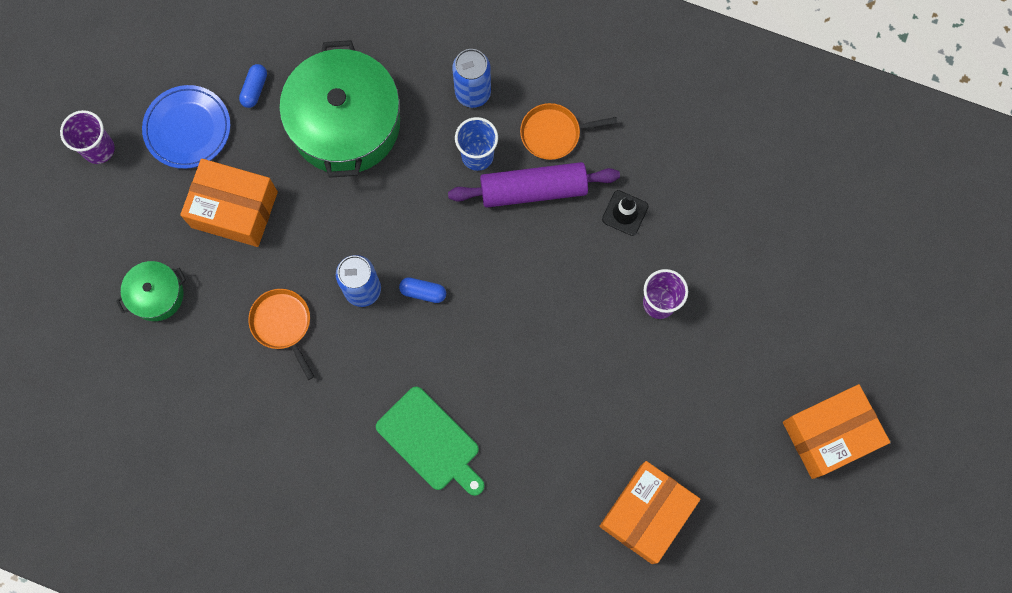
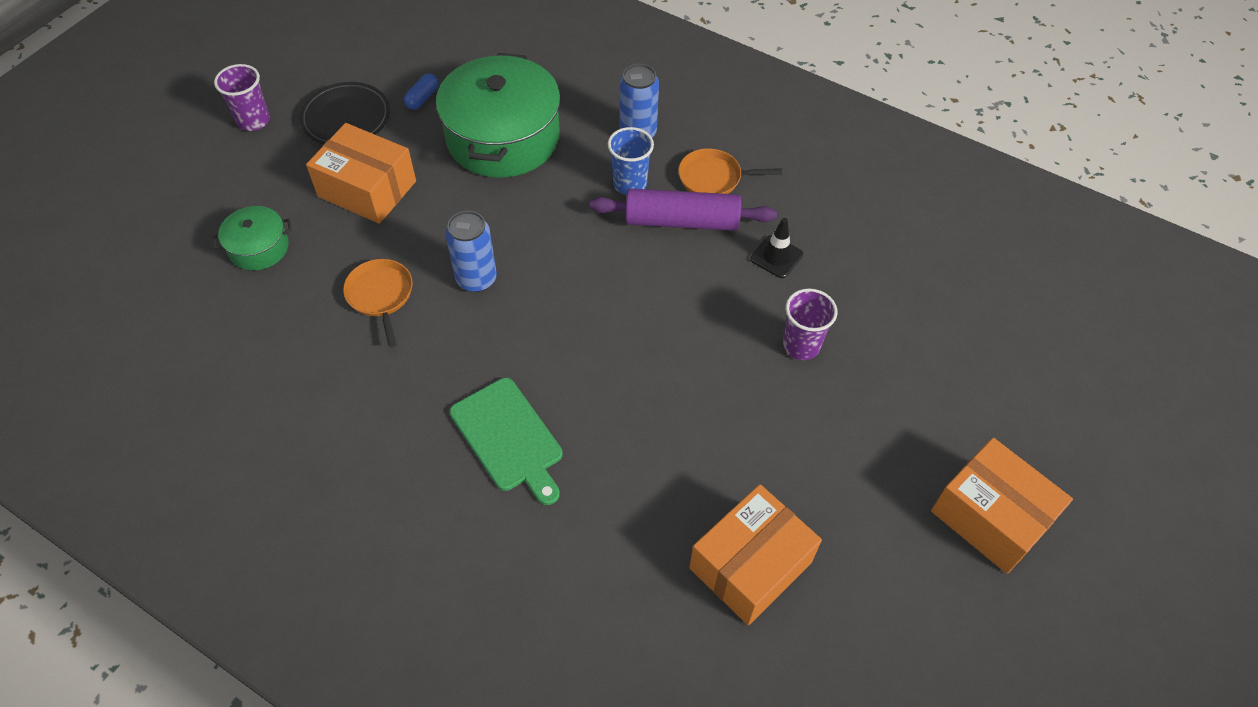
camera: 10 degrees right, 20 degrees down
blue plate [142,85,230,169] -> black plate [299,82,390,144]
blue capsule [399,277,446,303] -> none
orange box [783,384,890,479] -> orange box turned 60 degrees clockwise [931,438,1073,574]

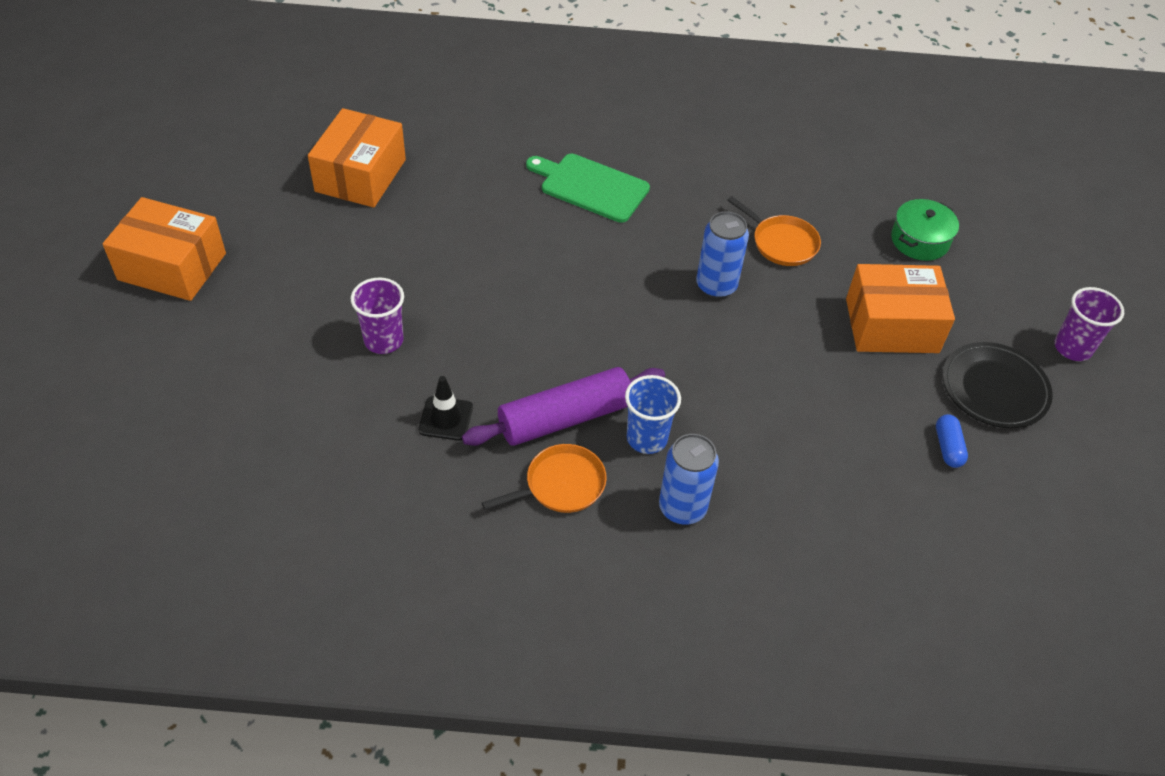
camera: 150 degrees right, 5 degrees down
green pot [436,53,560,178] -> none

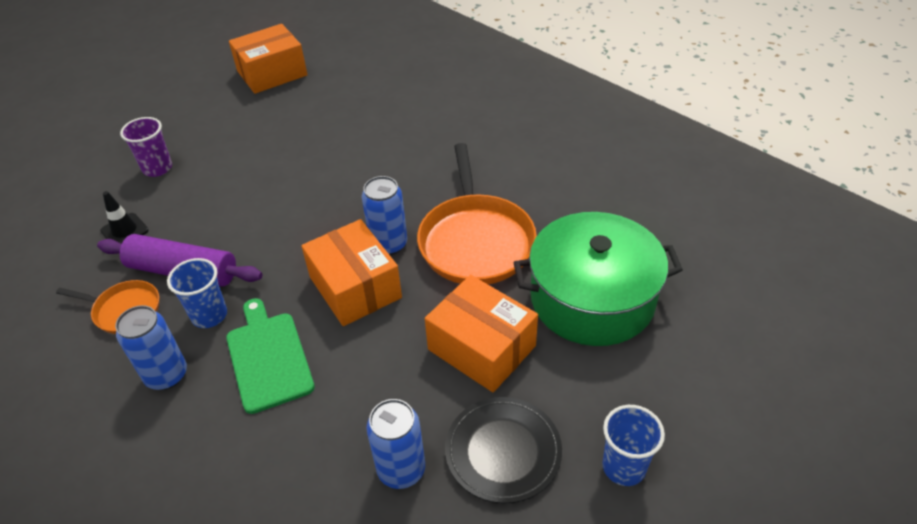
camera: 45 degrees right, 5 degrees down
orange box [103,197,226,301] -> orange box moved to [301,219,402,326]
green cutting board [526,154,650,223] -> green cutting board moved to [226,298,315,414]
orange pan [727,196,821,266] -> orange pan [417,143,537,284], size x1.89
green pot [891,199,959,261] -> green pot [513,212,683,346], size x2.07
blue capsule [936,414,968,468] -> blue can [366,399,425,489]
purple cup [1055,287,1124,361] -> blue cup [602,405,665,486]

